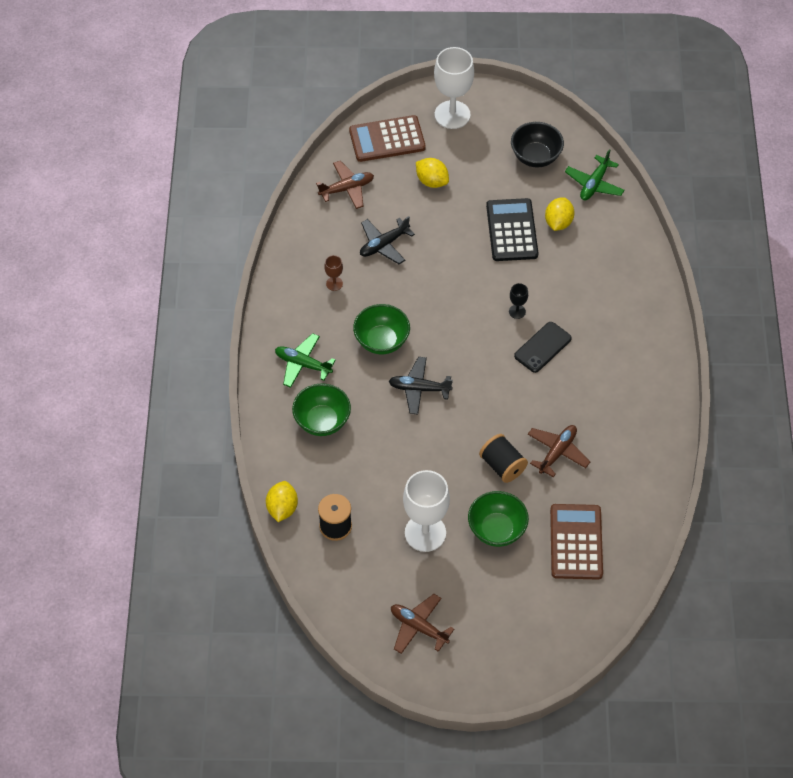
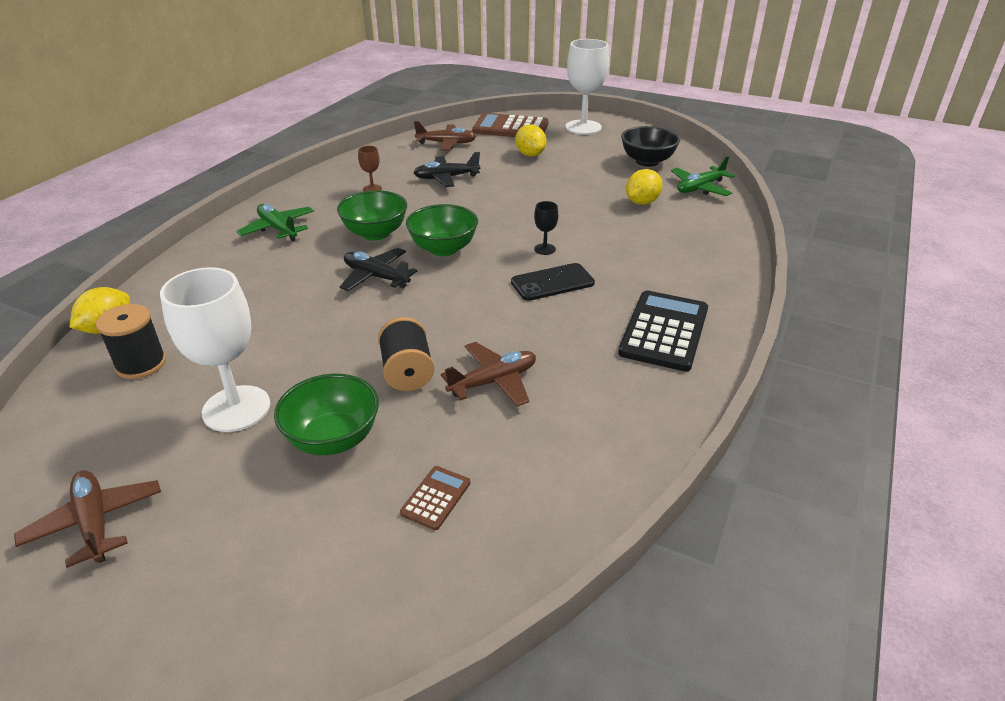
camera: 25 degrees right, 20 degrees down
green bowl [292,383,351,436] -> green bowl moved to [406,204,478,256]
black calculator [486,198,538,261] -> black calculator moved to [618,291,708,371]
brown calculator [550,504,603,580] -> brown calculator [400,466,470,530], size x0.48

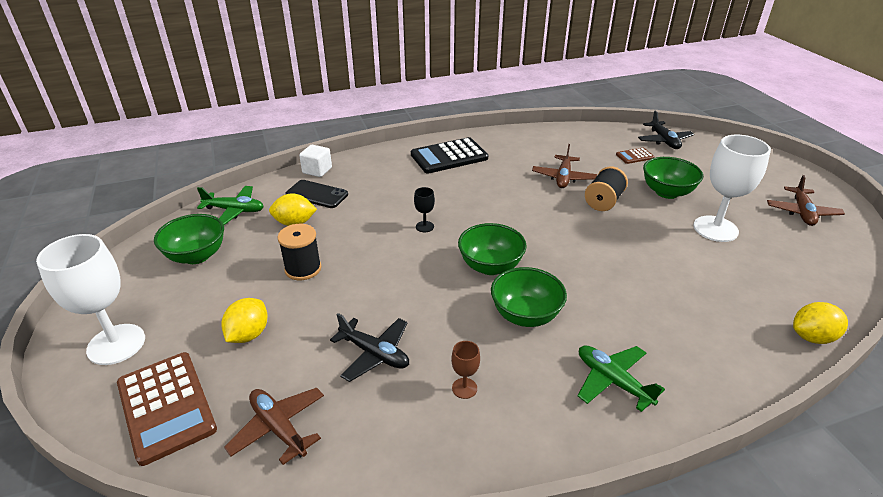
camera: 135 degrees left, 0 degrees up
black spool [96,304,166,379] -> black spool moved to [277,224,321,280]
green plane [236,204,314,241] -> green plane turned 135 degrees clockwise [578,345,665,412]
black plane [340,248,417,291] -> black plane moved to [638,111,694,149]
brown plane [441,342,536,407] -> brown plane turned 90 degrees counterclockwise [532,144,597,188]
black phone [511,263,595,301] -> black phone moved to [286,180,348,208]
black bowl [621,126,680,167] -> green bowl [154,214,224,264]
none -> white cube [299,145,332,177]

